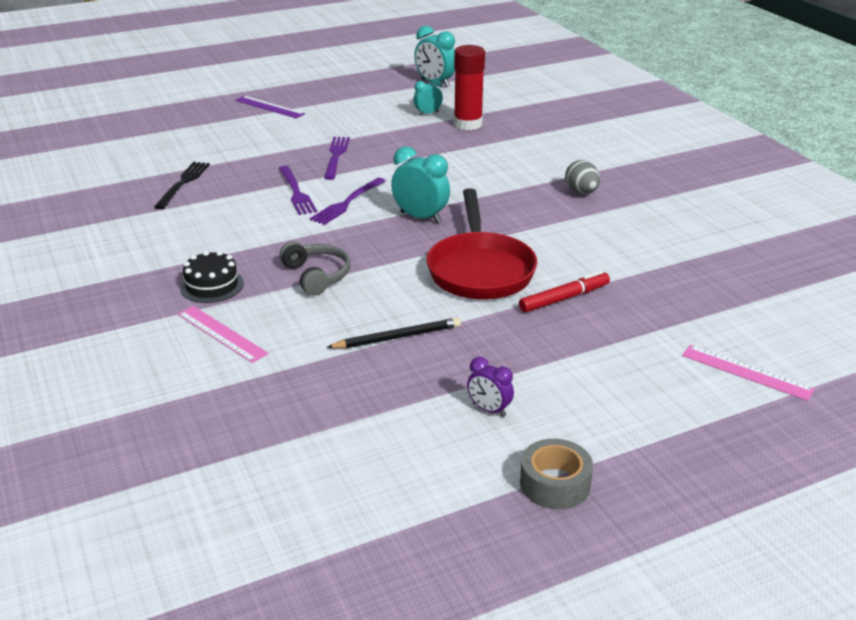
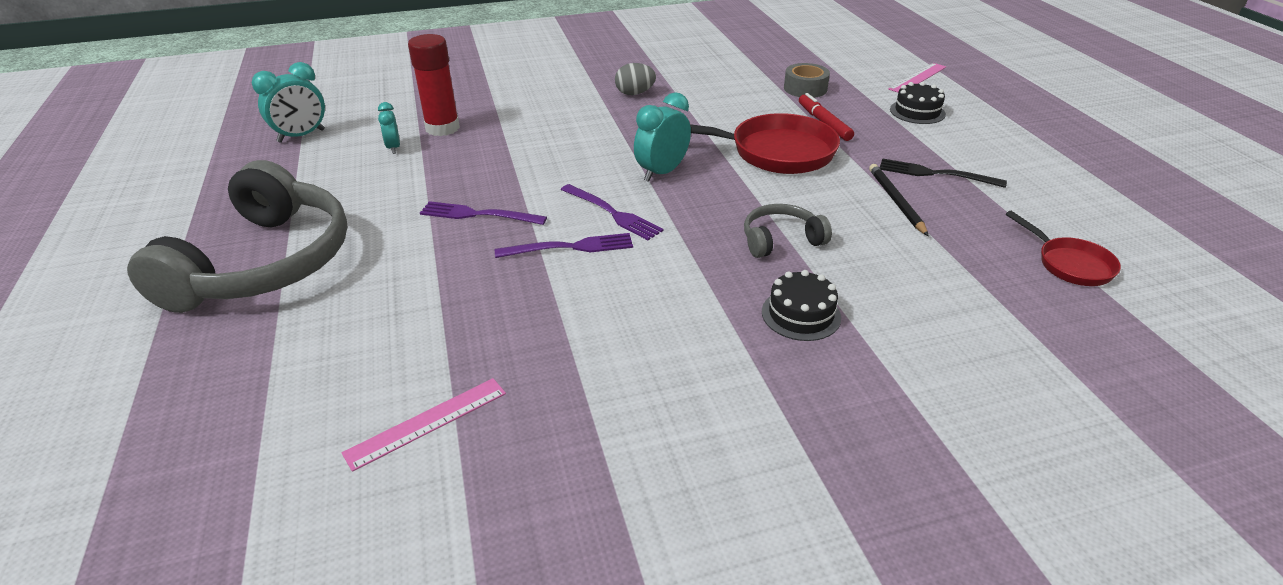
camera: 80 degrees left, 5 degrees up
black fork [154,162,210,209] -> black fork moved to [880,158,1007,188]
pink ruler [177,306,269,363] -> pink ruler moved to [342,378,506,472]
purple ruler [235,96,305,118] -> grey headphones [127,160,347,313]
purple clock [467,357,514,417] -> none
grey tape [520,439,593,509] -> grey tape moved to [784,63,830,98]
none -> black cake [890,82,946,124]
none -> red pan [1006,211,1121,286]

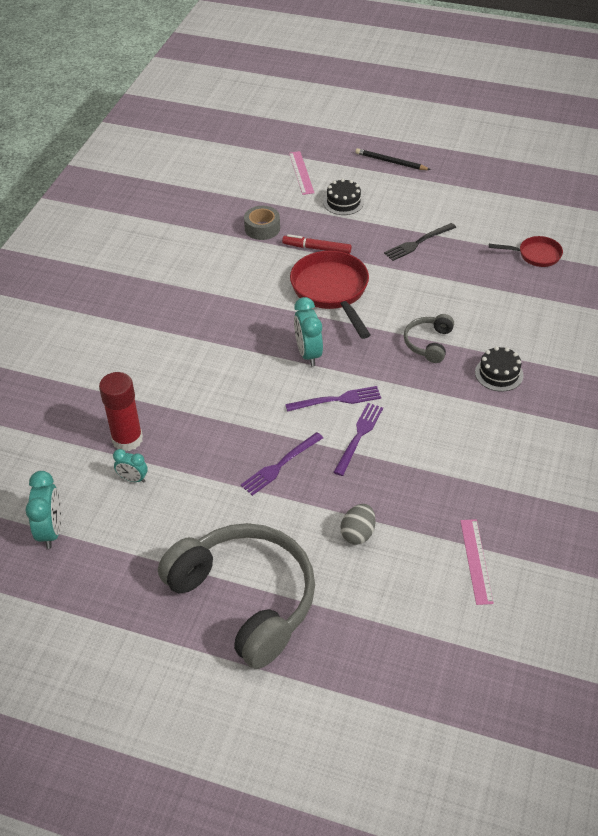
camera: 55 degrees left, 10 degrees up
grey egg [615,63,656,95] -> grey egg moved to [340,504,376,545]
red pan [690,113,840,174] -> red pan turned 60 degrees counterclockwise [290,251,371,339]
black pencil [869,164,929,236] -> black pencil moved to [355,148,431,170]

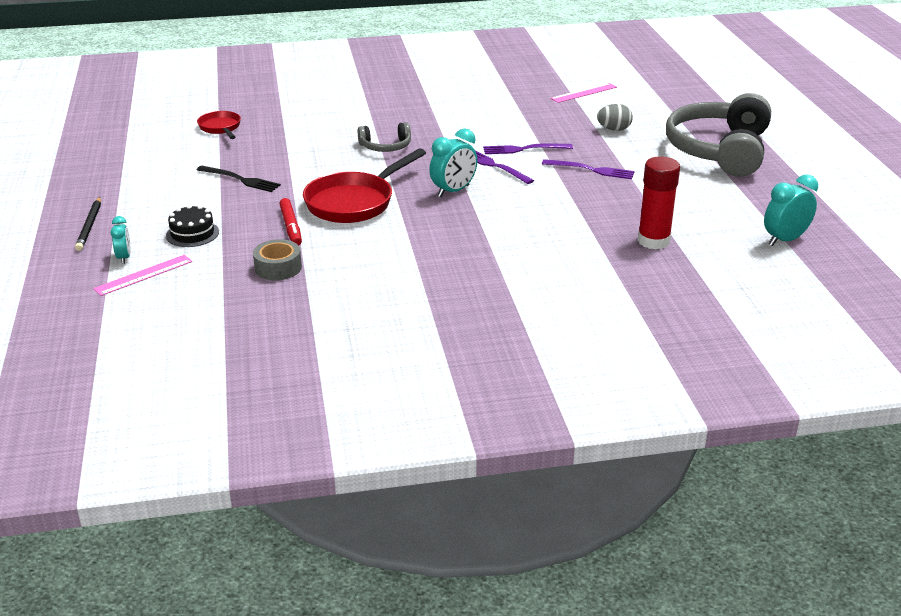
camera: 120 degrees left, 15 degrees down
turquoise clock [113,449,148,483] -> turquoise clock moved to [111,216,131,264]
black cake [475,346,524,392] -> none

